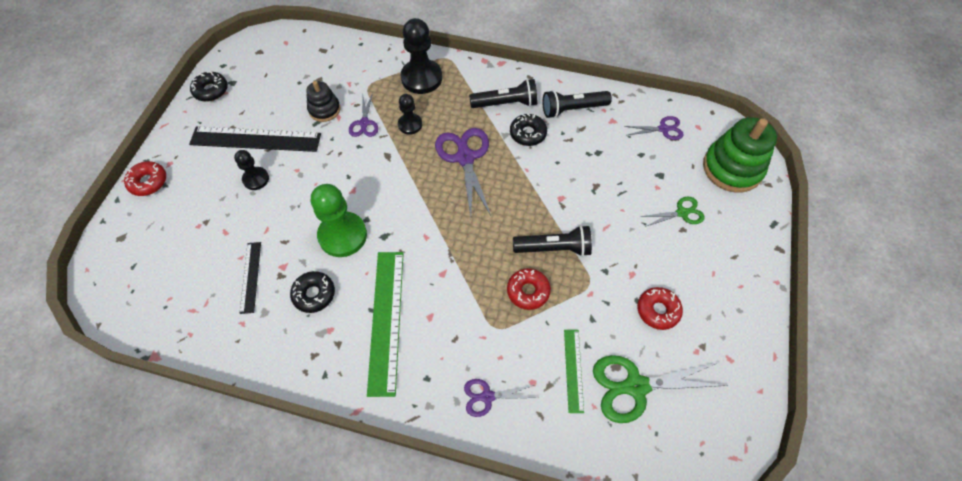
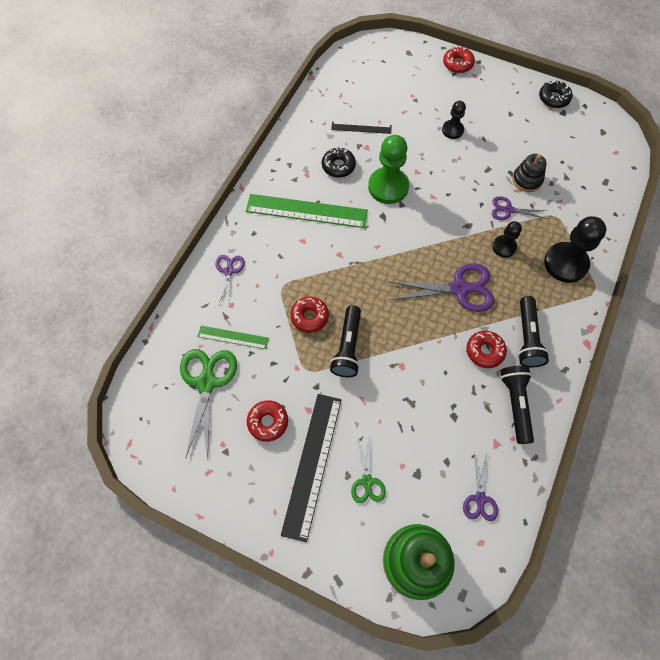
camera: 100 degrees right, 5 degrees up
black ruler [189,126,321,152] -> black ruler moved to [281,394,341,542]
black donut [510,114,547,146] -> red donut [466,331,507,368]

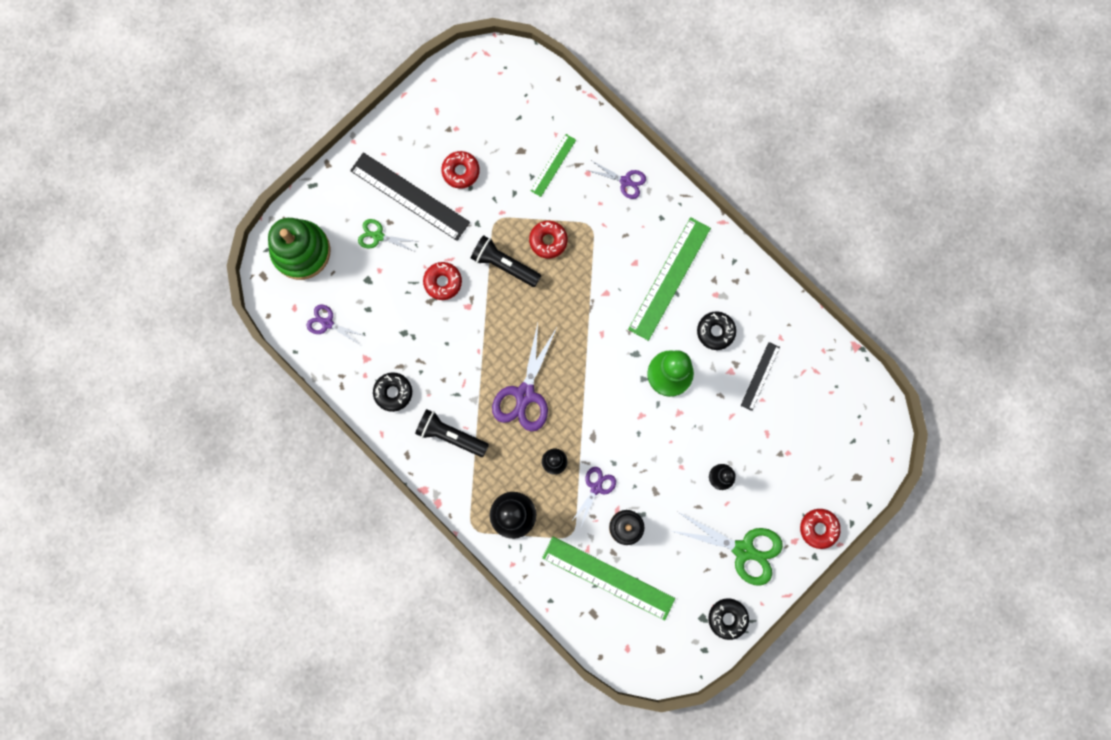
camera: 110 degrees right, 15 degrees up
green scissors [180,349,237,460] -> green scissors moved to [672,512,783,585]
red donut [466,331,507,368] -> red donut moved to [423,262,462,300]
black flashlight [500,366,534,444] -> black donut [373,372,412,412]
none -> green ruler [542,537,675,621]

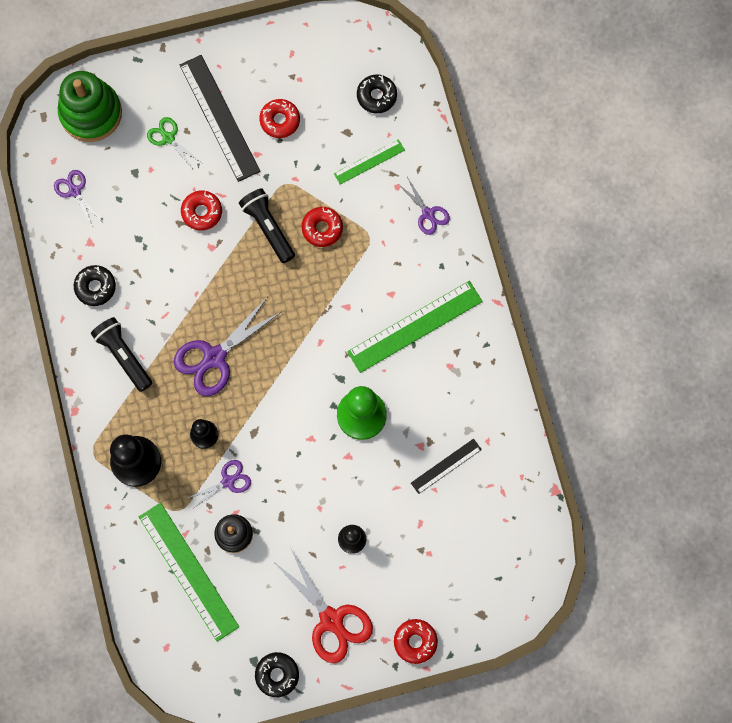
camera: 30 degrees right, 5 degrees down
green scissors [672,512,783,585] -> red scissors [272,547,373,663]
black donut [697,311,736,350] -> black donut moved to [357,75,397,113]

